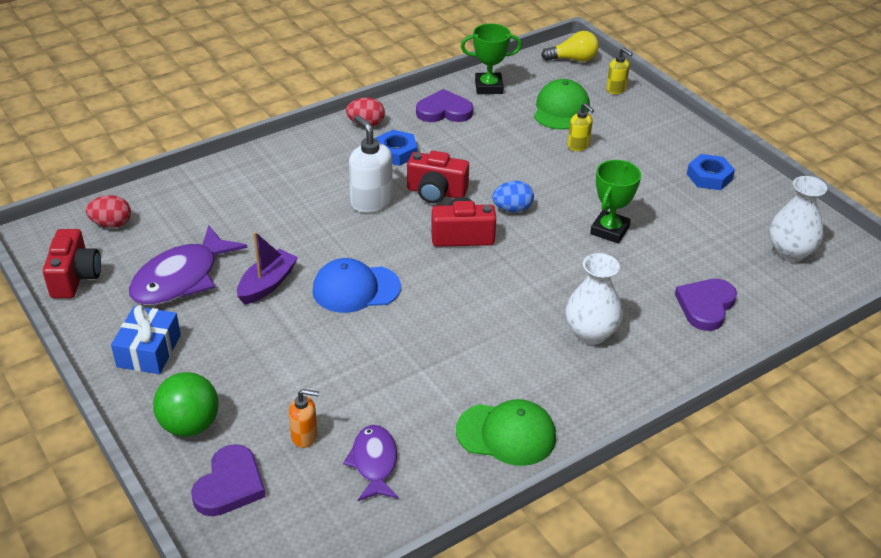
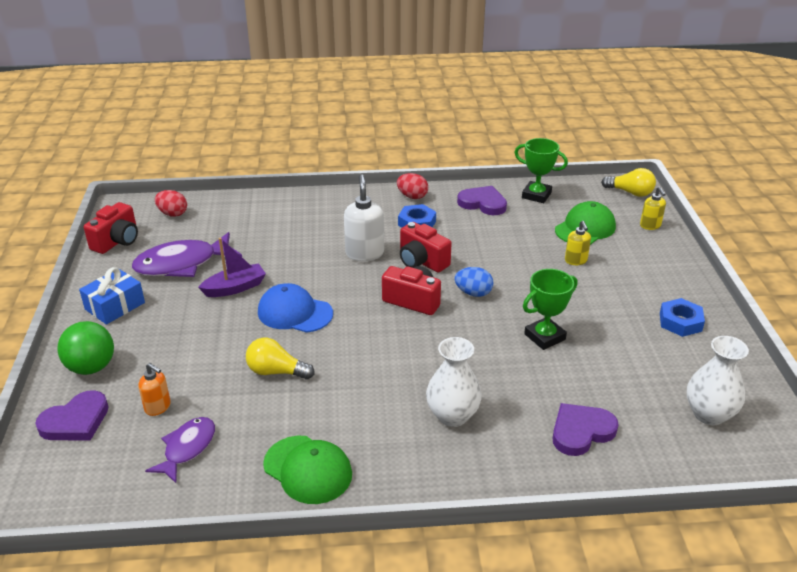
camera: 30 degrees right, 5 degrees down
none -> yellow light bulb [246,338,314,380]

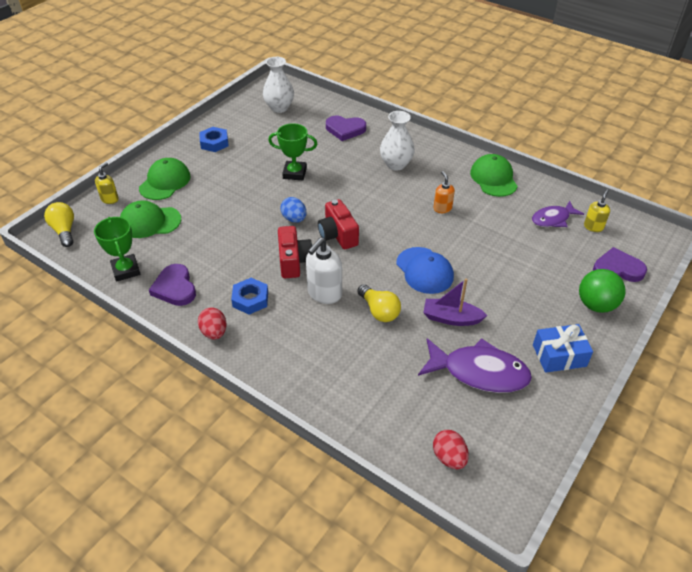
camera: 140 degrees left, 10 degrees up
red camera [84,202,138,254] -> none
orange soap dispenser [138,363,171,416] -> orange soap dispenser moved to [433,171,455,213]
yellow light bulb [246,338,314,380] -> yellow light bulb moved to [357,284,401,322]
yellow soap dispenser [565,221,591,265] -> yellow soap dispenser moved to [584,190,610,232]
none -> green cap [139,158,191,200]

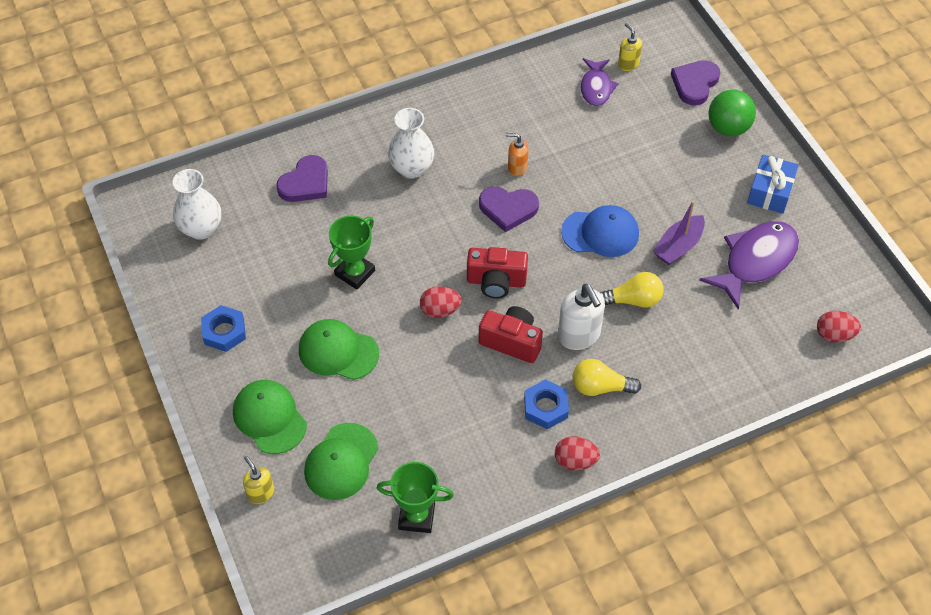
camera: 60 degrees left, 10 degrees up
yellow light bulb [44,202,74,247] -> yellow light bulb moved to [573,359,641,396]
purple heart [149,264,196,306] -> purple heart moved to [479,187,539,232]
blue egg [280,197,306,223] -> red egg [420,286,462,318]
green cap [470,154,518,197] -> green cap moved to [299,319,379,380]

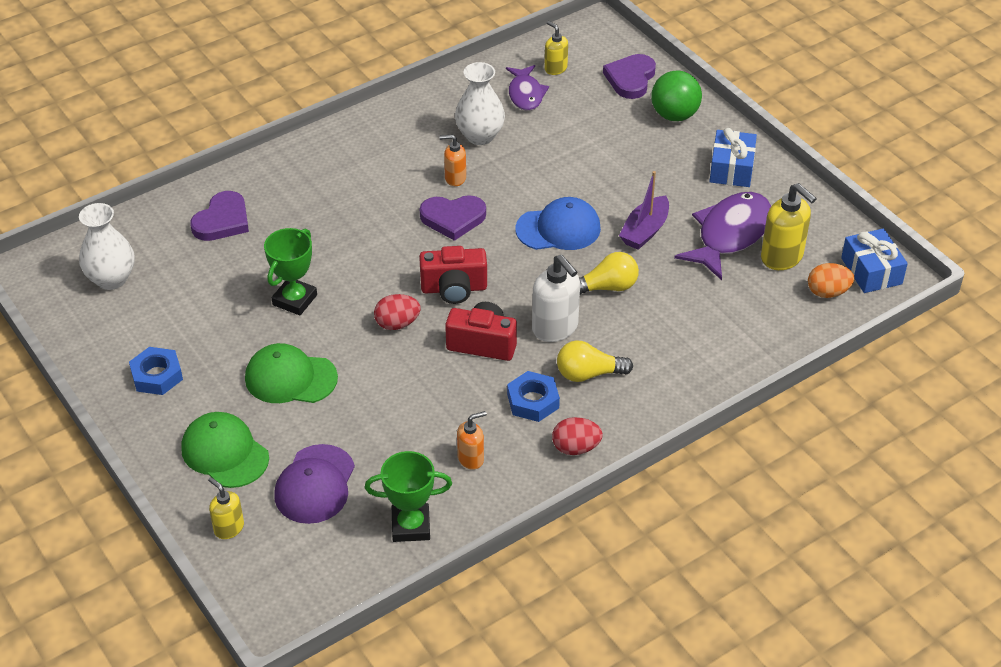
camera: 10 degrees left, 10 degrees down
green cap [304,423,378,500] -> purple cap [274,444,355,524]
white vase [388,108,434,179] -> white vase moved to [455,62,505,145]
red egg [817,311,861,342] -> orange egg [808,263,855,298]
none -> orange soap dispenser [457,411,487,470]
none -> yellow soap dispenser [761,183,817,270]
none -> blue gift [841,228,908,293]

